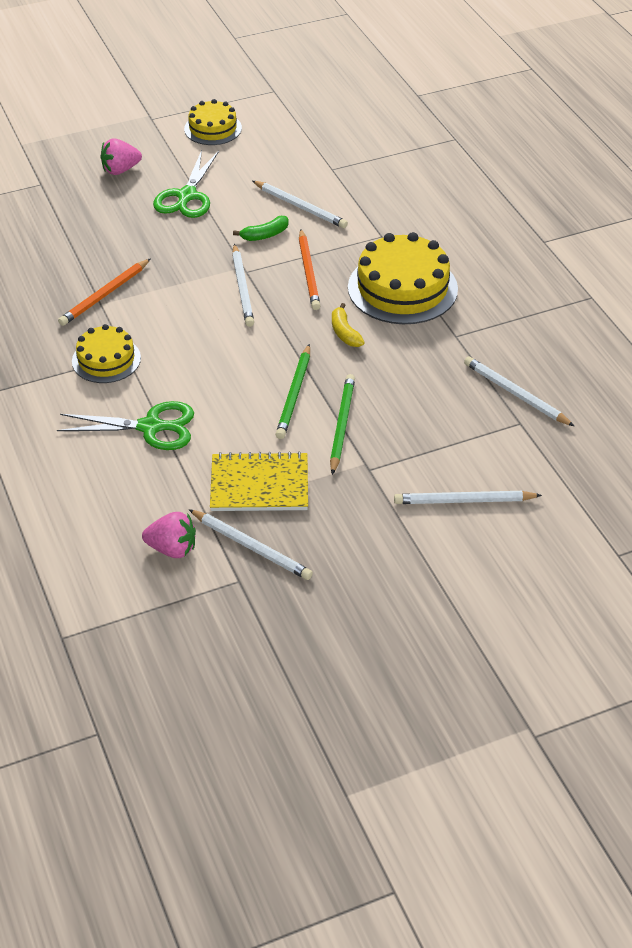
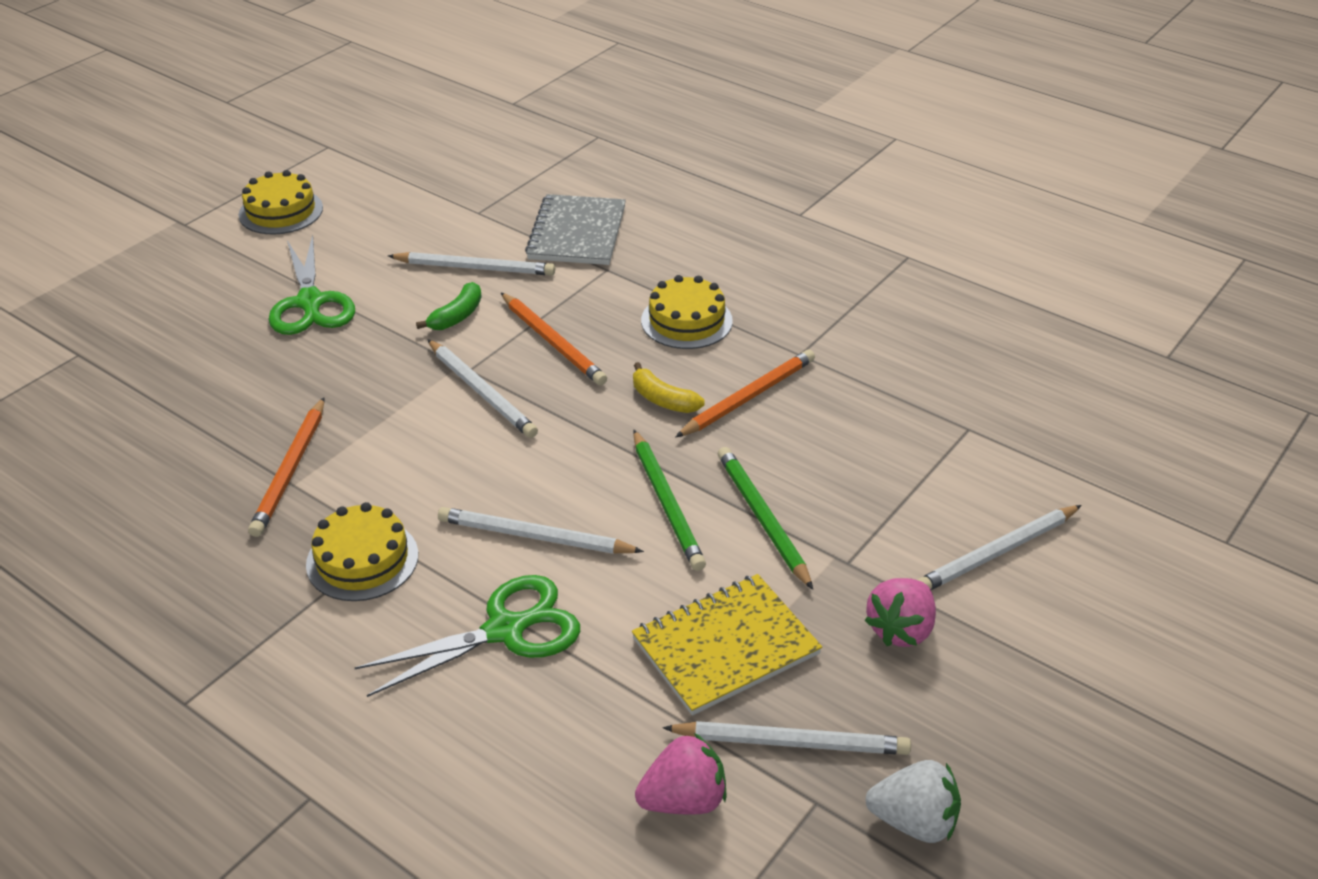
camera: 30 degrees left, 5 degrees down
pink strawberry [100,139,142,175] -> pink strawberry moved to [864,578,936,647]
yellow cake [348,232,458,324] -> yellow cake [641,275,733,349], size x0.59
white pencil [464,356,574,426] -> white pencil moved to [438,507,644,554]
none -> grey notebook [525,194,626,265]
none -> orange pencil [676,350,815,437]
none -> white strawberry [866,760,961,843]

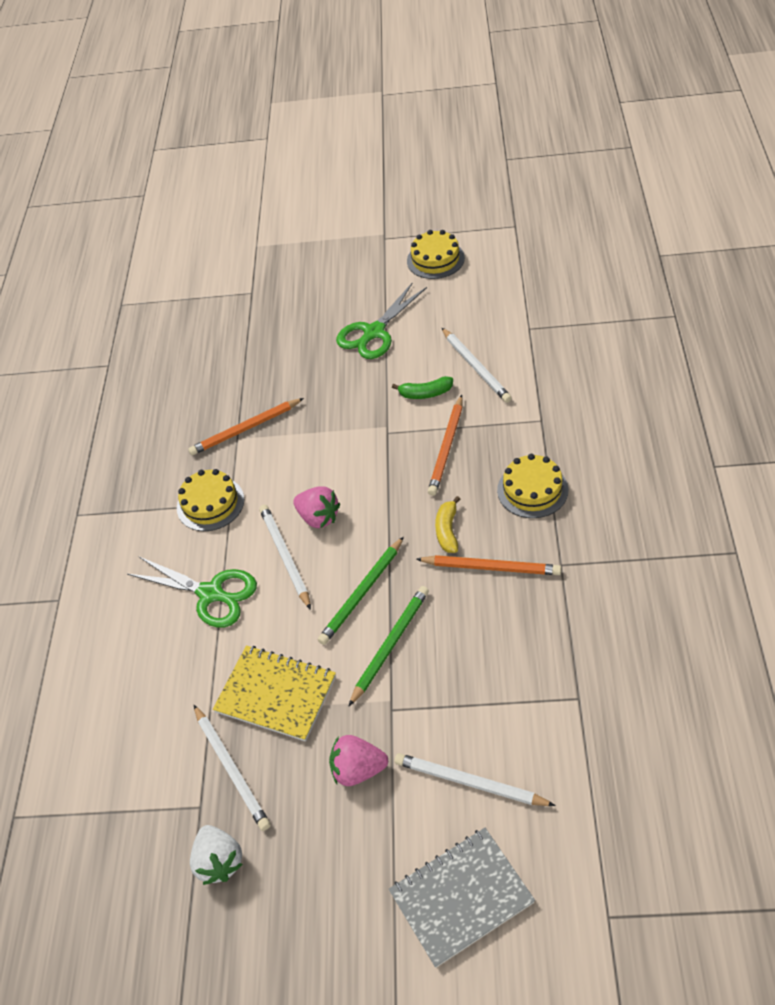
camera: 60 degrees right, 10 degrees up
white pencil [427,339,538,438] -> none
grey notebook [525,194,626,265] -> grey notebook moved to [389,828,535,968]
pink strawberry [635,733,727,814] -> pink strawberry moved to [293,486,340,528]

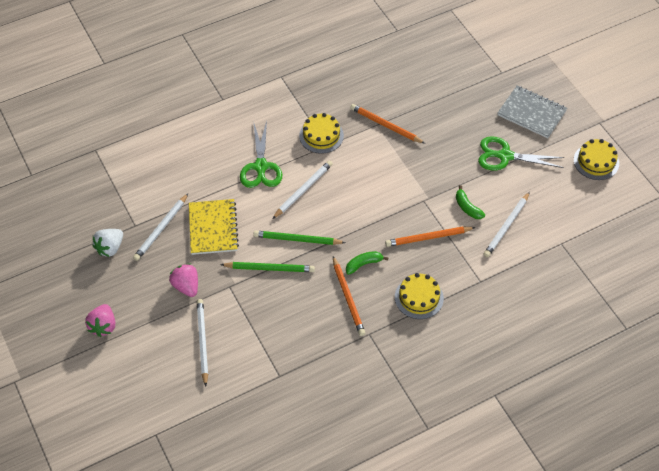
camera: 55 degrees right, 5 degrees up
pink strawberry [293,486,340,528] -> pink strawberry moved to [85,304,115,337]
grey notebook [389,828,535,968] -> grey notebook moved to [498,86,567,138]
yellow banana [435,496,460,553] -> green banana [346,251,389,275]

